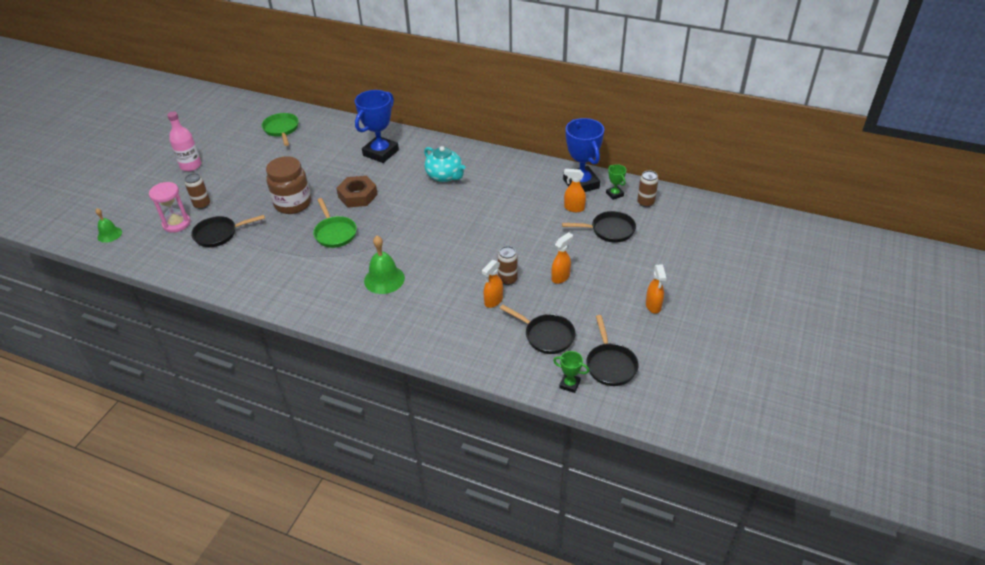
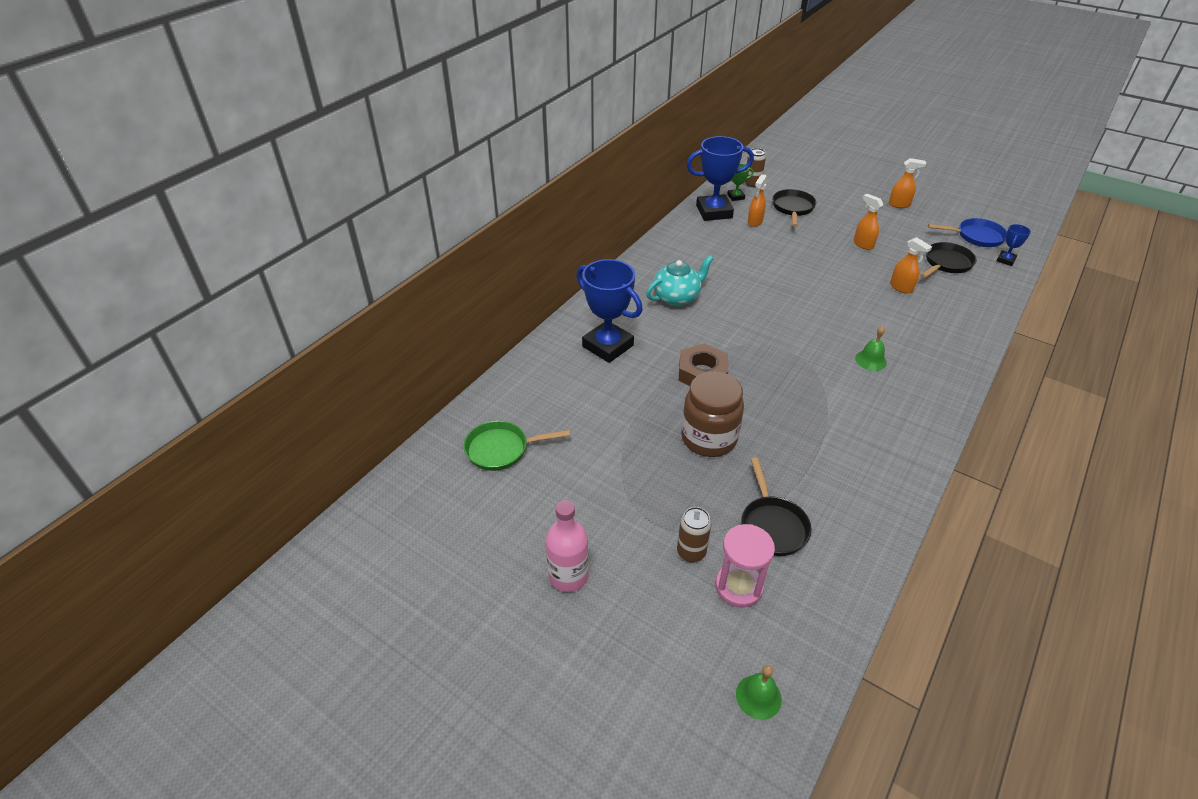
camera: 80 degrees left, 0 degrees up
green pan [313,198,357,248] -> none
green bell [364,236,405,294] -> green bell [855,326,887,371], size x0.63
brown can [498,246,518,285] -> none
green trophy [553,351,589,393] -> blue trophy [997,224,1031,266]
black pan [586,315,639,386] -> blue pan [928,218,1007,247]

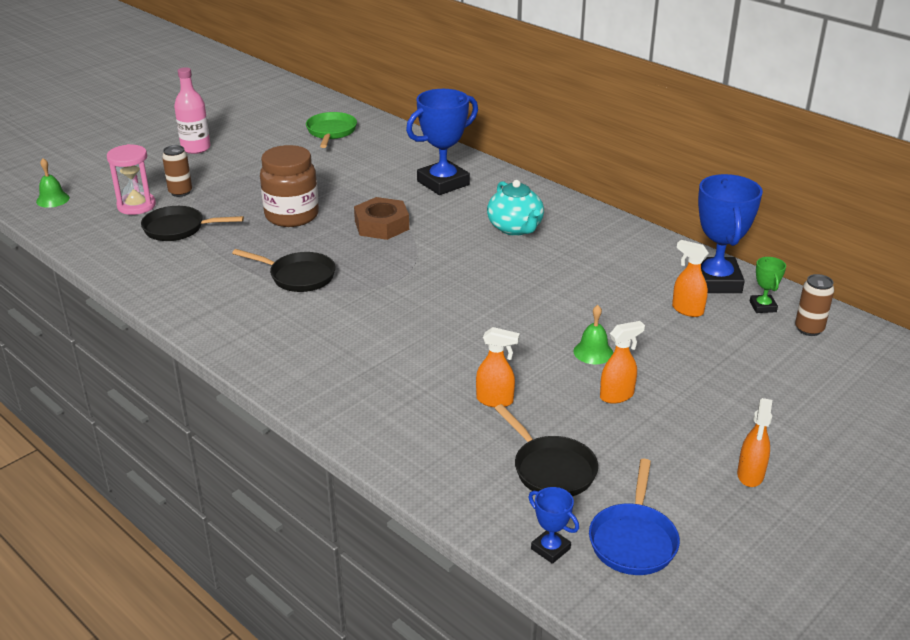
camera: 100 degrees right, 10 degrees down
black pan [772,189,816,227] -> black pan moved to [232,249,336,292]
green bell [855,326,887,371] -> green bell moved to [573,305,613,364]
orange spray bottle [890,237,932,293] -> orange spray bottle turned 135 degrees counterclockwise [476,327,520,407]

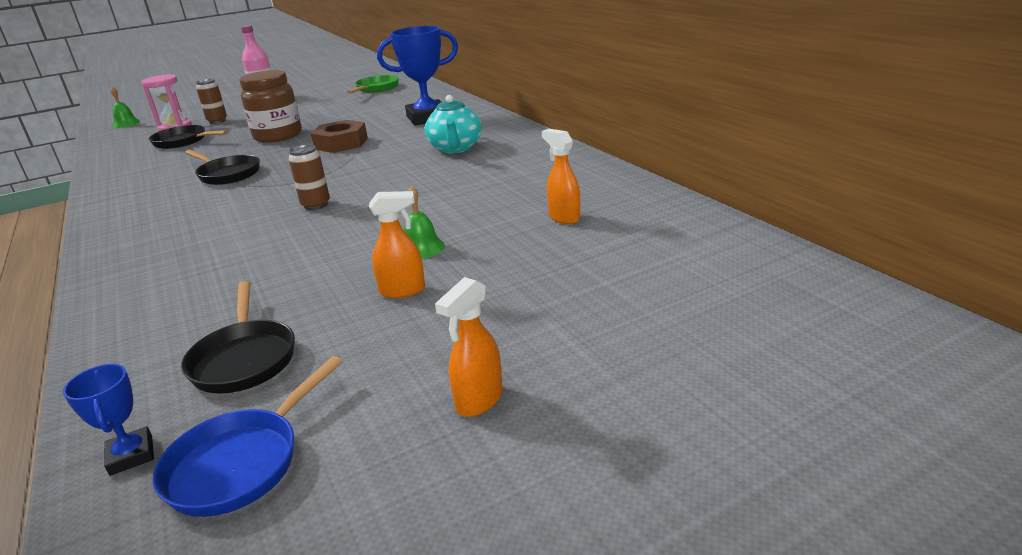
camera: 20 degrees right, 5 degrees down
orange spray bottle [476,327,520,407] -> none
blue trophy [698,174,763,293] -> none
green trophy [750,257,786,313] -> none
brown can [795,274,834,336] -> brown can moved to [289,145,330,210]

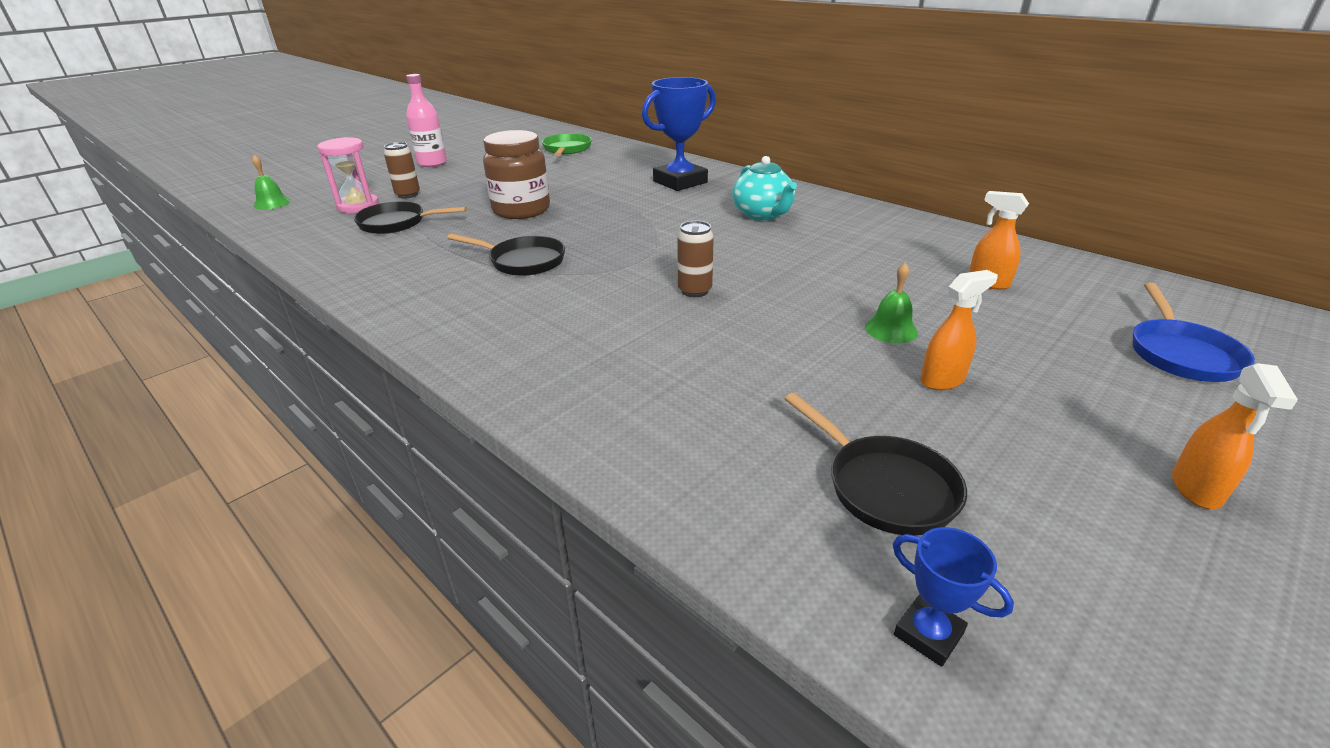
camera: 20 degrees left, 5 degrees up
blue pan [153,356,343,517] -> blue pan moved to [1133,283,1255,382]
brown nut [311,120,368,153] -> none

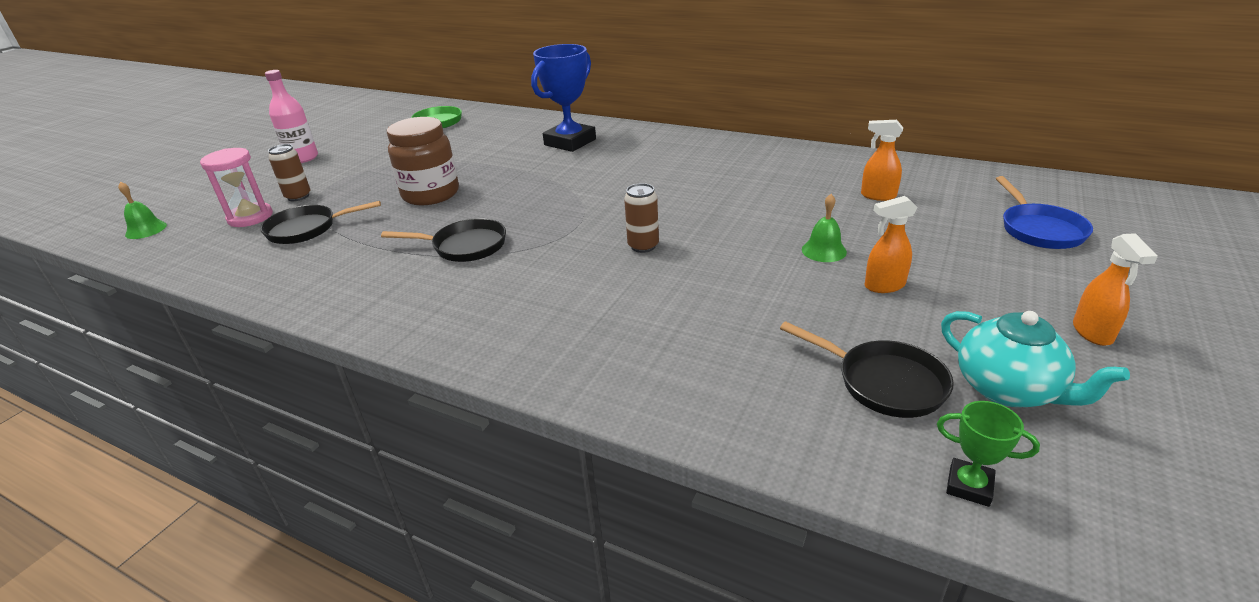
camera: 15 degrees left, 0 degrees up
turquoise teapot [732,156,797,221] -> turquoise teapot moved to [941,311,1130,407]
blue trophy [893,527,1014,667] -> green trophy [937,401,1040,507]
orange spray bottle [920,270,998,390] -> orange spray bottle turned 150 degrees counterclockwise [865,196,917,293]

